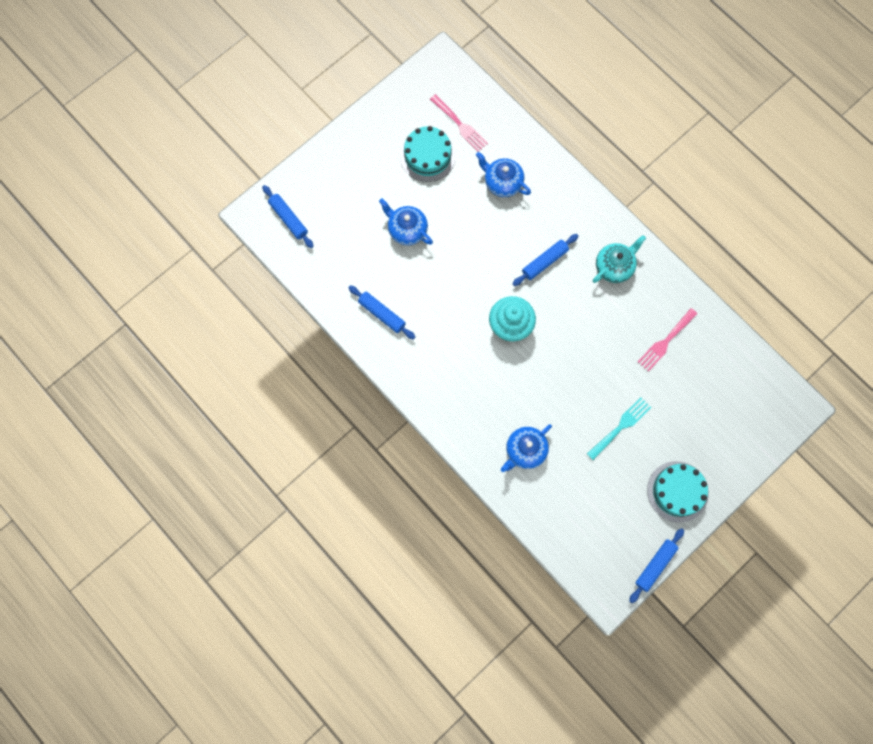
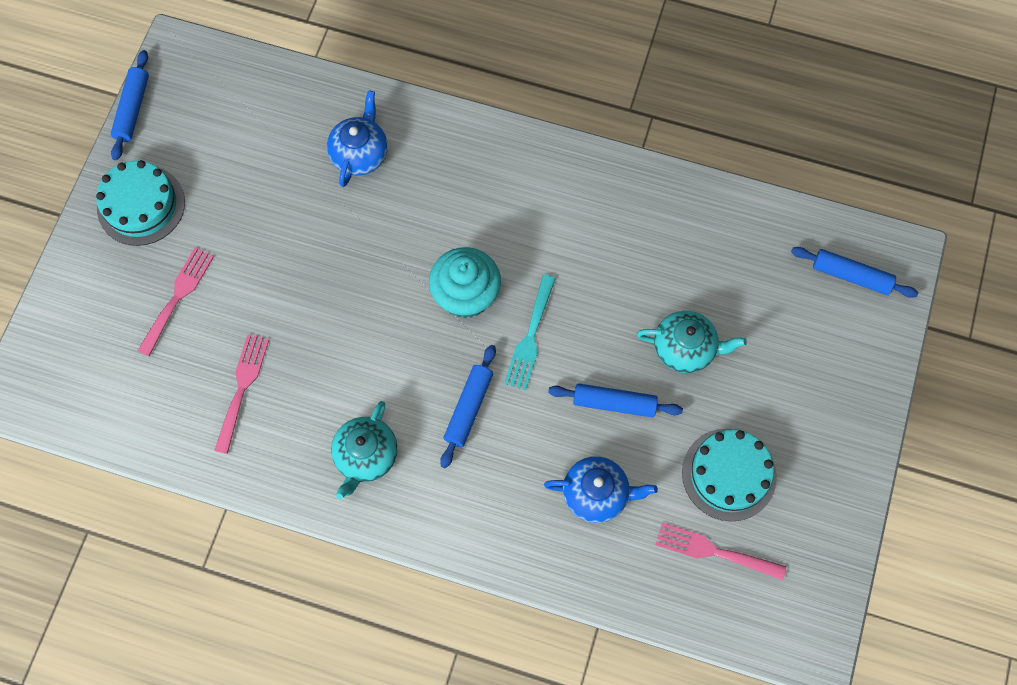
camera: 150 degrees right, 5 degrees down
blue rolling pin [348,285,415,340] -> blue rolling pin moved to [548,383,683,418]
blue teapot [379,198,433,245] -> turquoise teapot [637,311,747,373]
turquoise fork [587,398,651,460] -> turquoise fork moved to [504,275,556,390]
none -> pink fork [138,247,214,356]

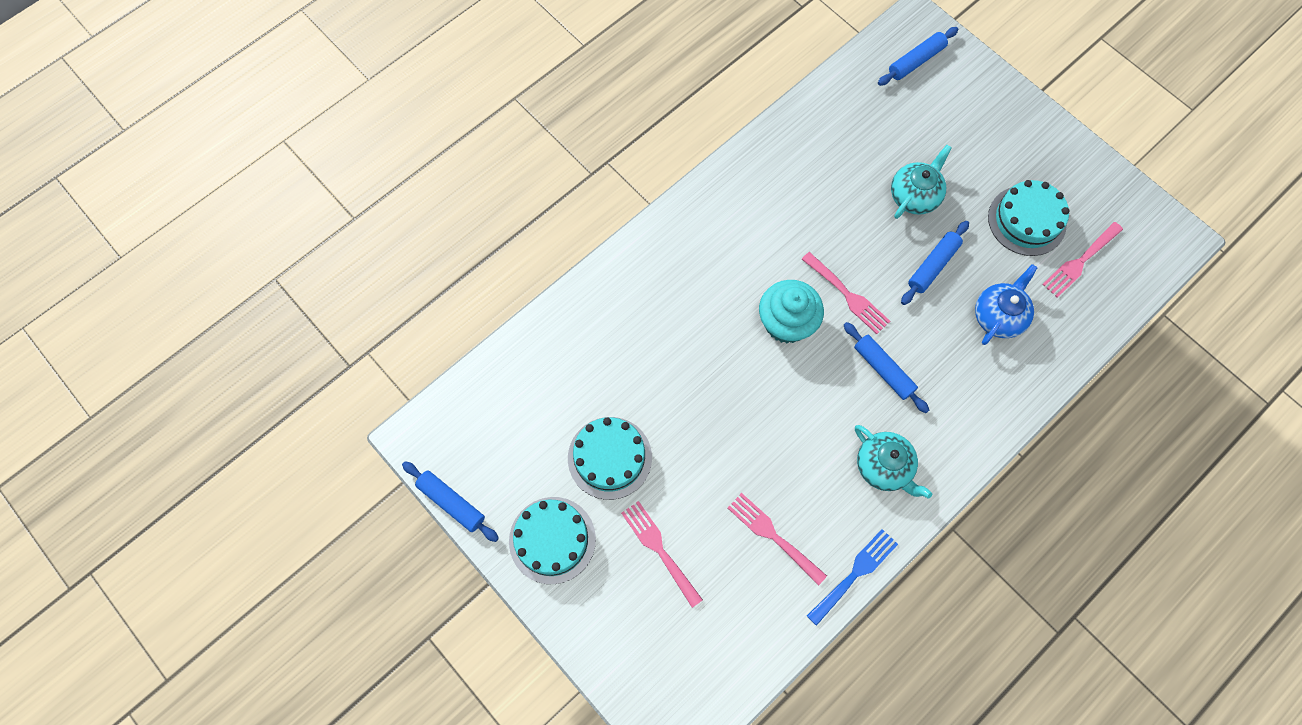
camera: 60 degrees left, 0 degrees up
blue teapot [327,90,388,187] -> none
turquoise fork [504,275,556,390] -> pink fork [802,252,890,334]
none -> turquoise cake [568,417,652,500]
none -> blue fork [807,529,898,626]

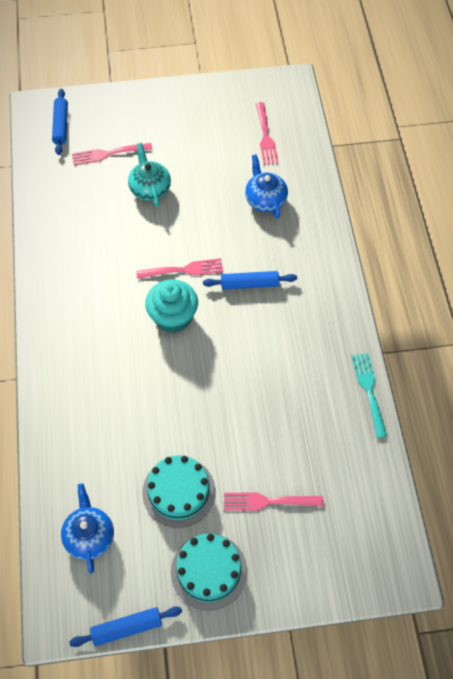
camera: 55 degrees left, 10 degrees down
pink fork [728,493,827,585] -> pink fork moved to [72,143,152,165]
blue fork [807,529,898,626] -> turquoise fork [352,353,387,438]
turquoise teapot [855,425,932,499] -> none
blue rolling pin [901,221,969,305] -> none
turquoise cake [988,180,1070,256] -> none
none -> blue teapot [61,484,114,573]

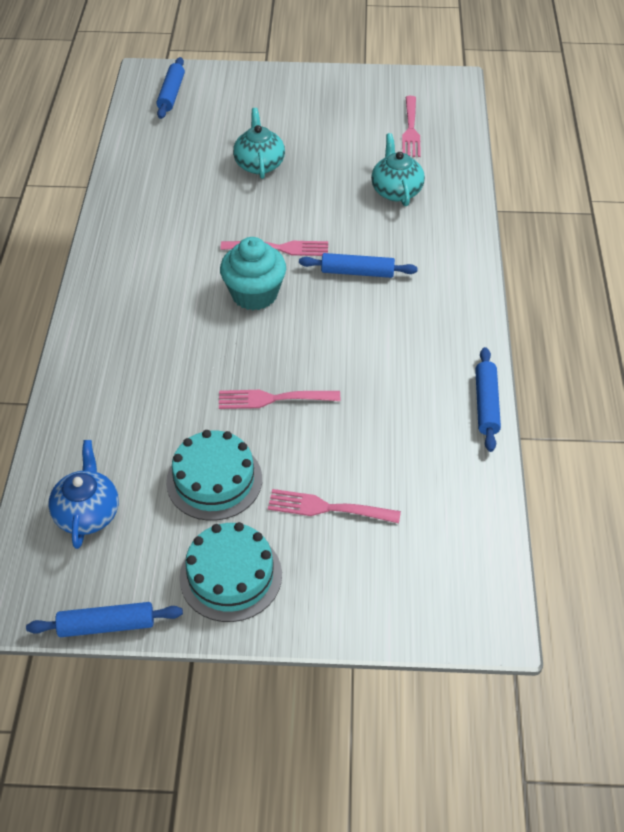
camera: 10 degrees right, 10 degrees down
pink fork [72,143,152,165] -> pink fork moved to [219,390,340,409]
blue teapot [245,155,288,218] -> turquoise teapot [371,133,425,206]
turquoise fork [352,353,387,438] -> blue rolling pin [475,347,501,452]

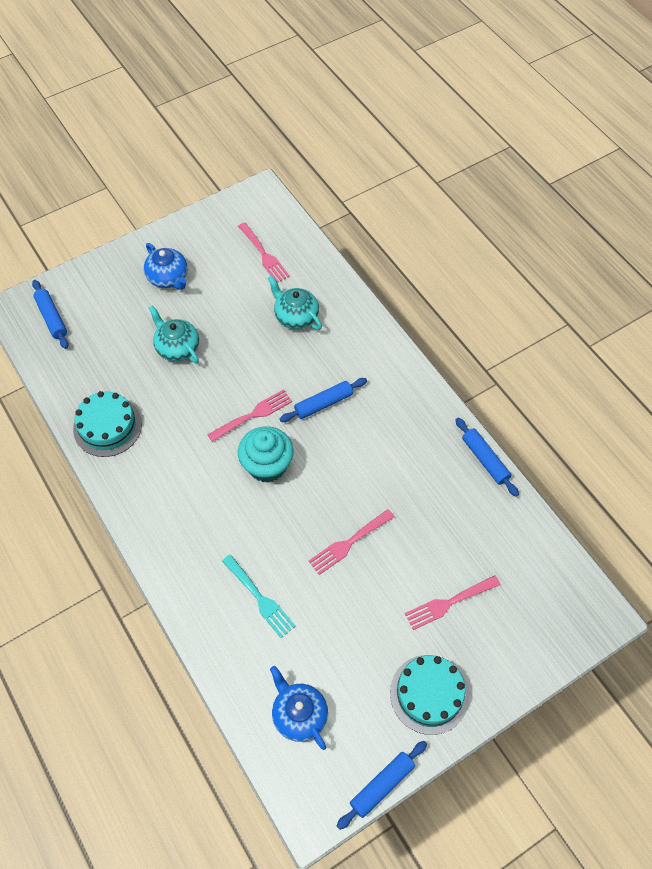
camera: 35 degrees left, 10 degrees up
turquoise cake [166,430,262,521] -> turquoise cake moved to [73,391,142,457]
none -> blue teapot [144,243,188,290]
none -> turquoise fork [222,554,296,638]

